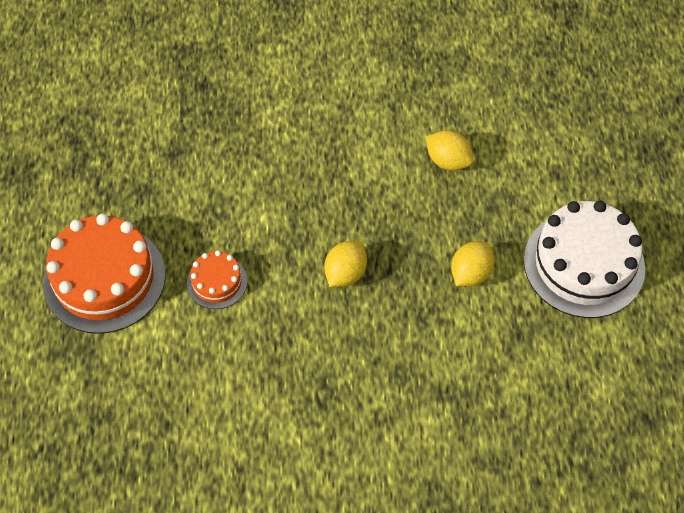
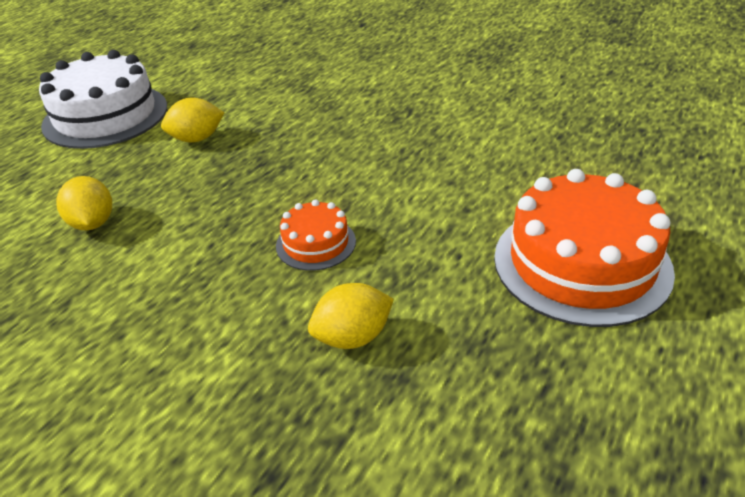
camera: 145 degrees left, 20 degrees down
orange cake [187,250,247,309] -> orange cake moved to [276,199,356,271]
yellow lemon [324,241,367,287] -> yellow lemon moved to [308,283,394,349]

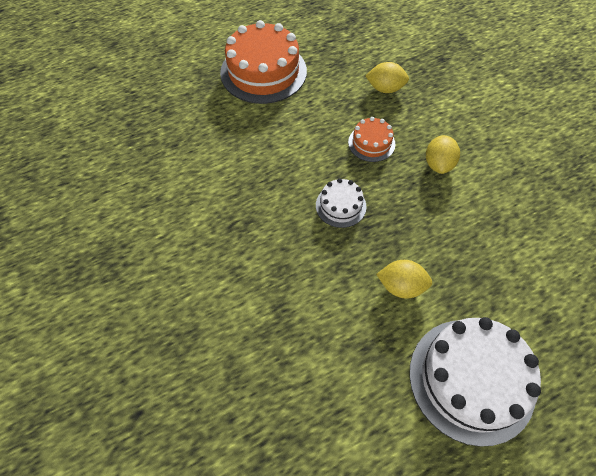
camera: 150 degrees left, 20 degrees up
yellow lemon [56,176,112,230] -> yellow lemon moved to [426,135,460,174]
none -> white cake [316,178,366,228]

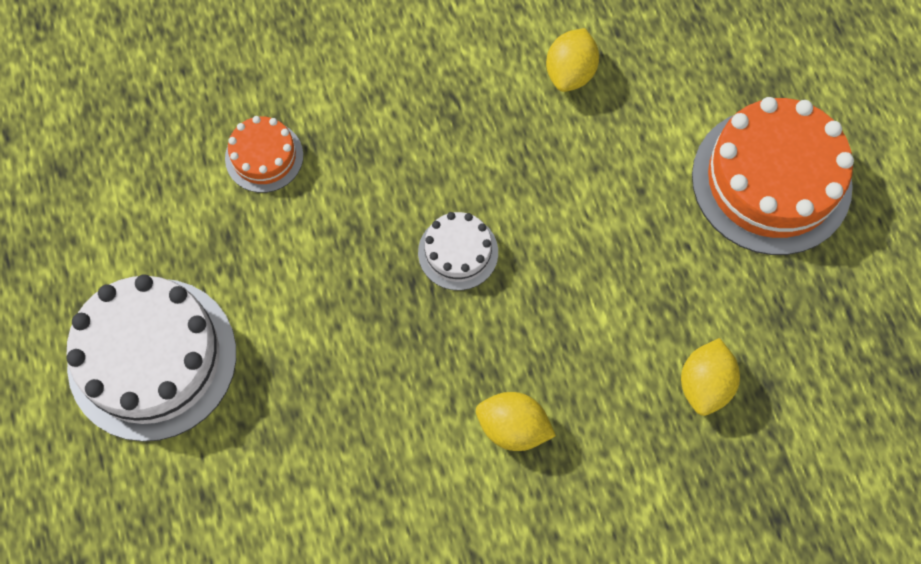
camera: 100 degrees right, 10 degrees up
orange cake [348,117,395,162] -> orange cake moved to [225,116,303,193]
yellow lemon [376,260,432,299] -> yellow lemon moved to [546,28,599,92]

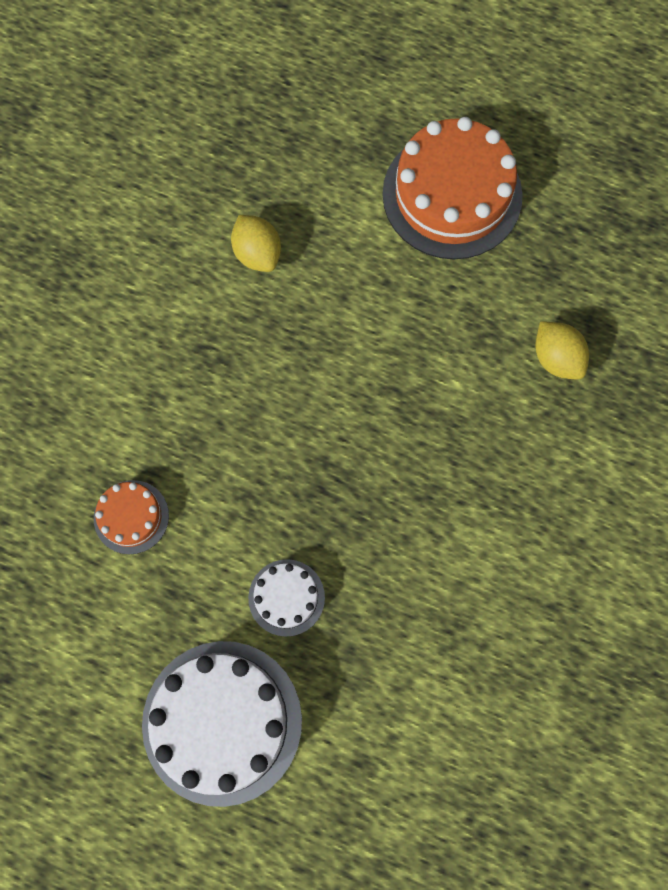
camera: 50 degrees left, 5 degrees up
white cake [418,212,498,290] -> white cake moved to [248,559,325,637]
yellow lemon [476,392,556,451] -> none

